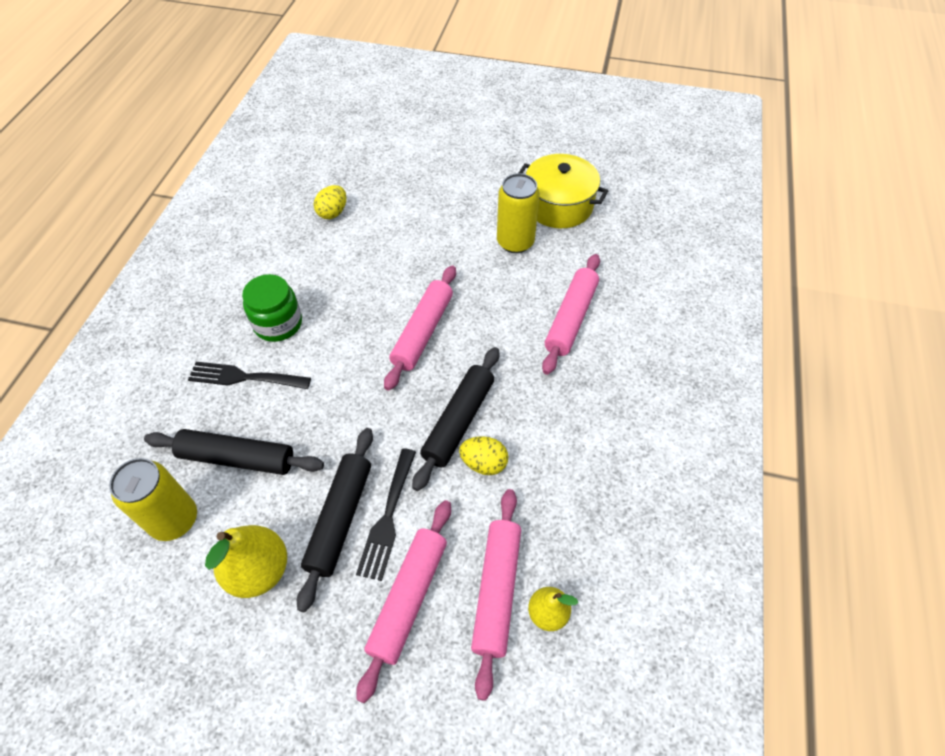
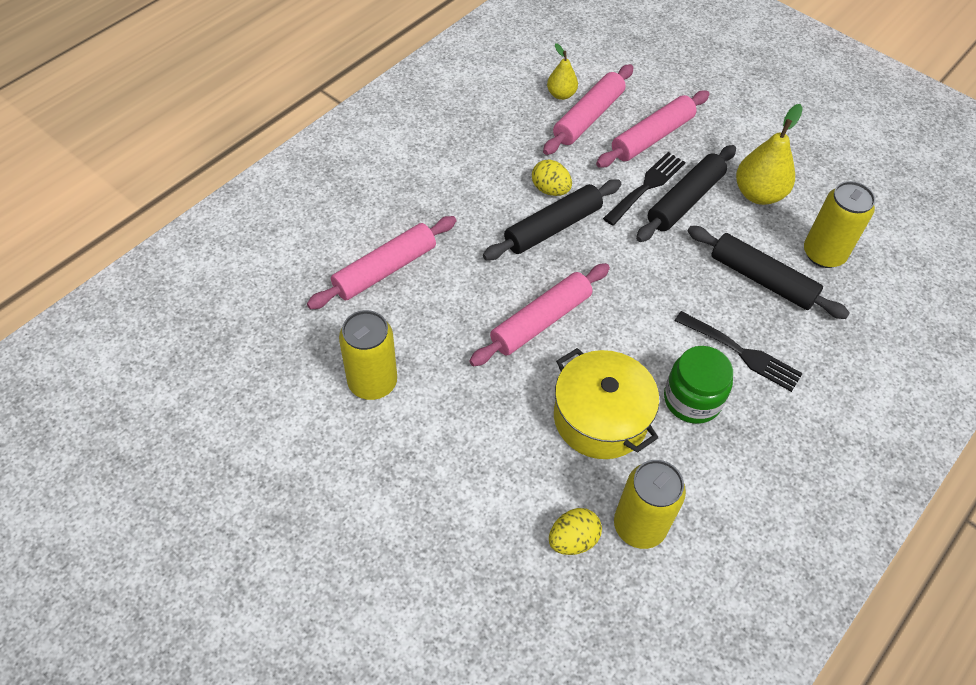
camera: 155 degrees left, 0 degrees up
yellow pot [519,154,608,228] -> yellow pot moved to [554,348,659,459]
none -> yellow can [614,460,686,549]

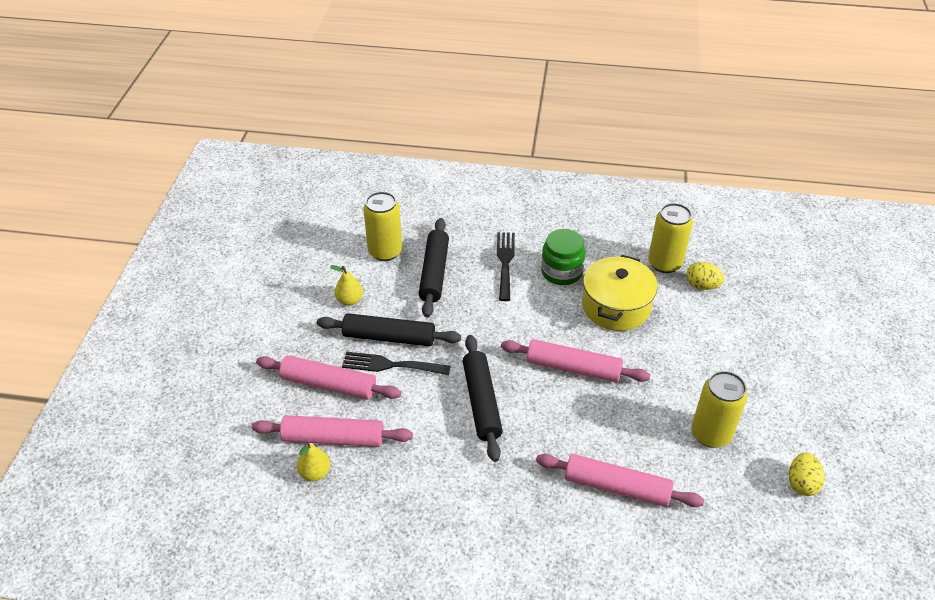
camera: 120 degrees left, 10 degrees down
black rolling pin [483,179,621,260] -> black rolling pin turned 60 degrees clockwise [463,335,503,462]
yellow egg [532,160,572,196] -> yellow egg moved to [789,453,825,496]
yellow pear [736,104,803,205] -> yellow pear [330,265,363,306], size x0.59

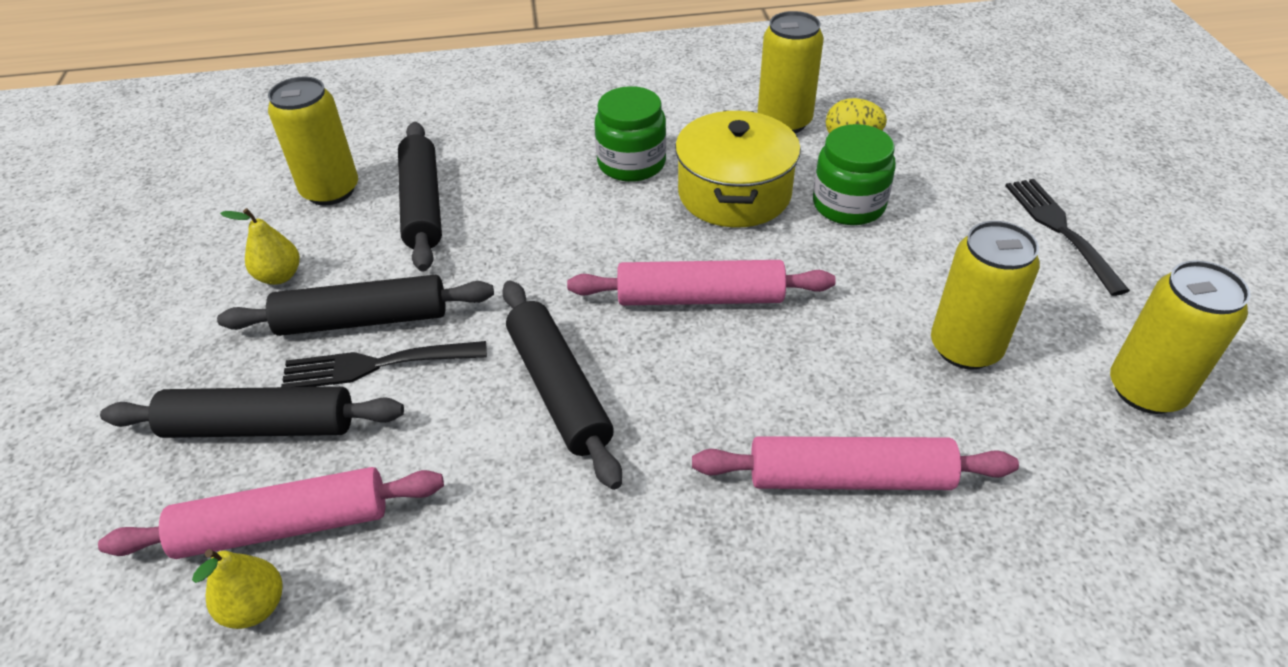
camera: 15 degrees left, 0 degrees up
pink rolling pin [256,355,401,399] -> black rolling pin [100,386,404,438]
black fork [497,232,515,301] -> black fork moved to [1005,179,1130,296]
yellow egg [789,453,825,496] -> yellow can [1110,260,1250,414]
none -> green jar [813,124,896,225]

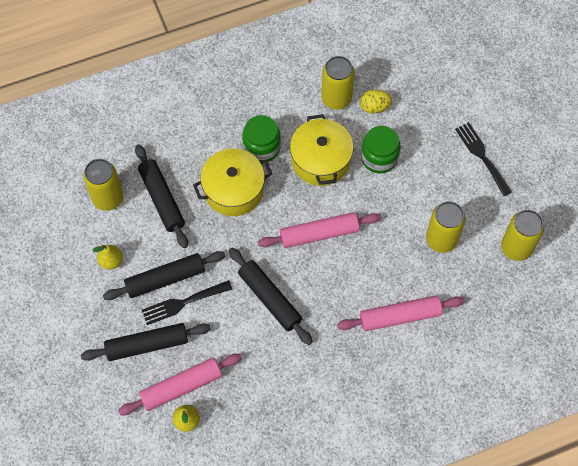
camera: 15 degrees left, 20 degrees up
none -> yellow pot [193,149,272,216]

